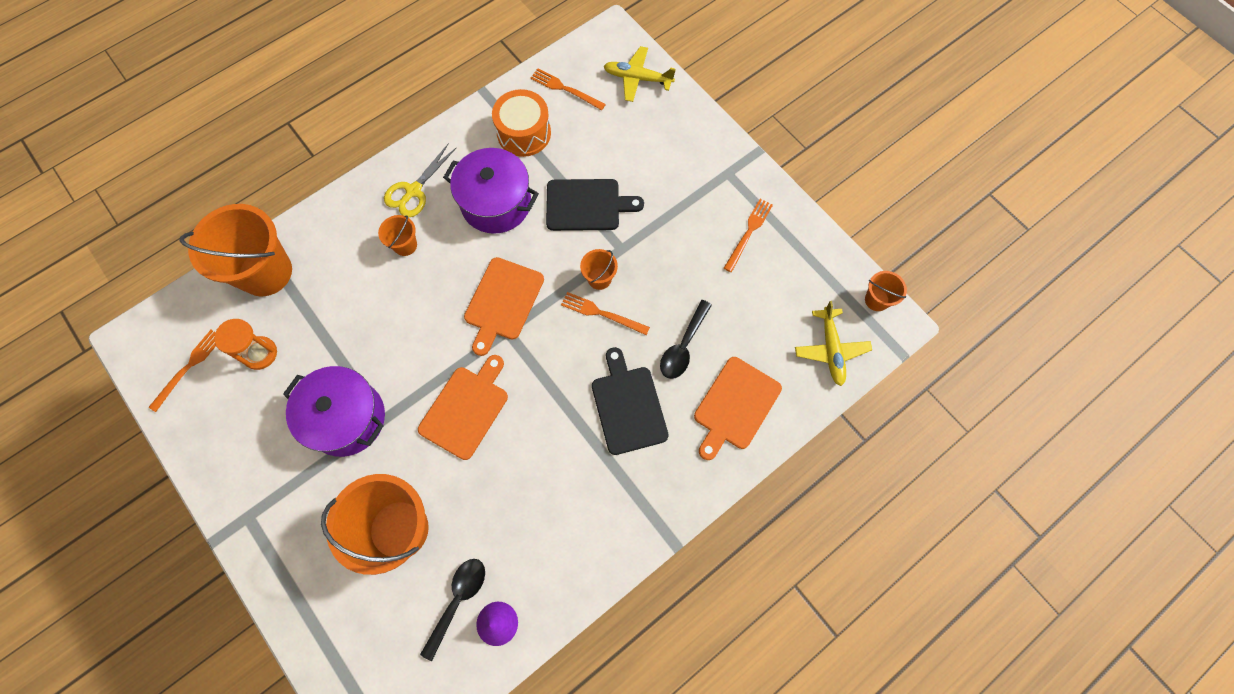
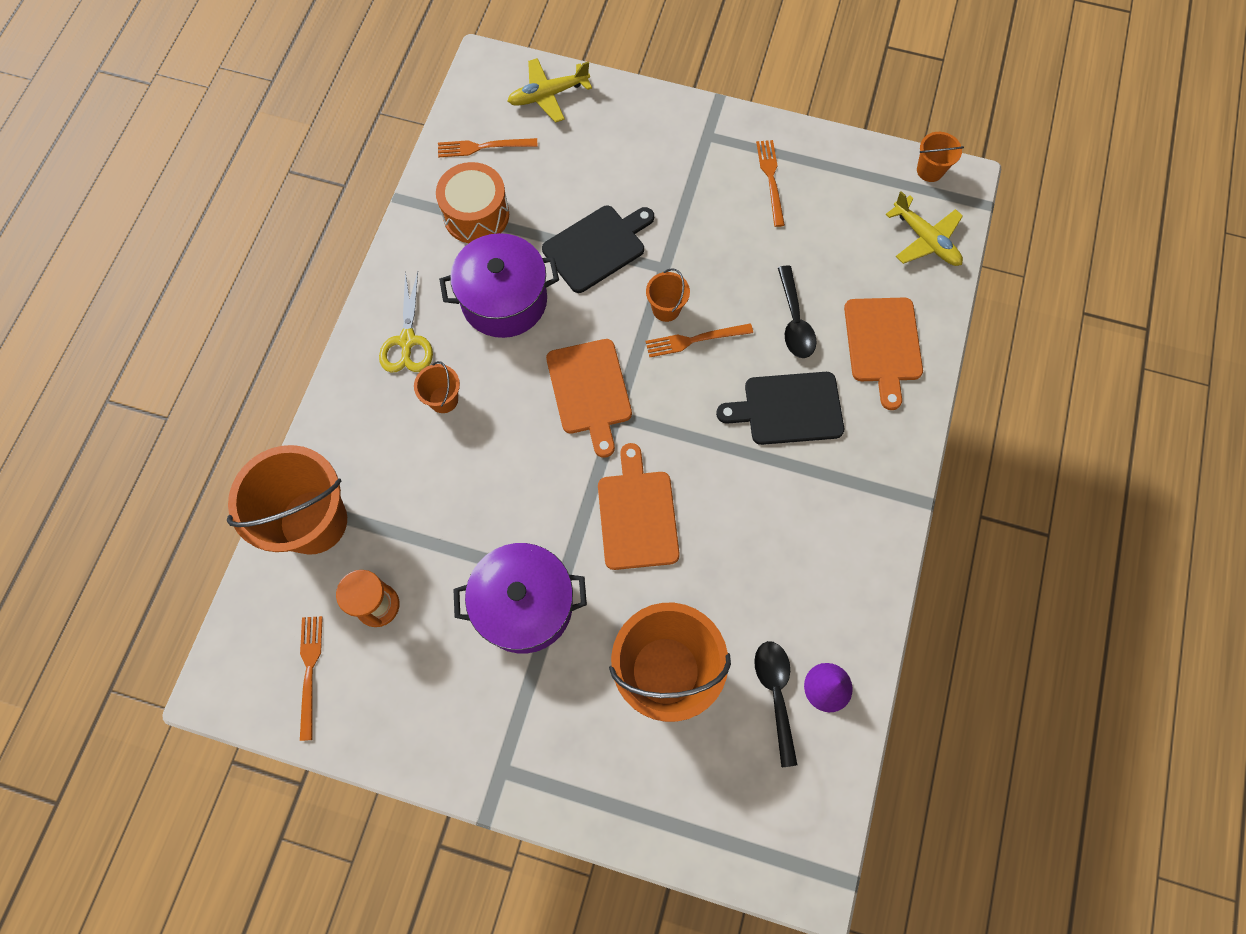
camera: 35 degrees left, 0 degrees up
black cutting board [592,347,669,455] -> black cutting board turned 45 degrees counterclockwise [716,372,844,445]

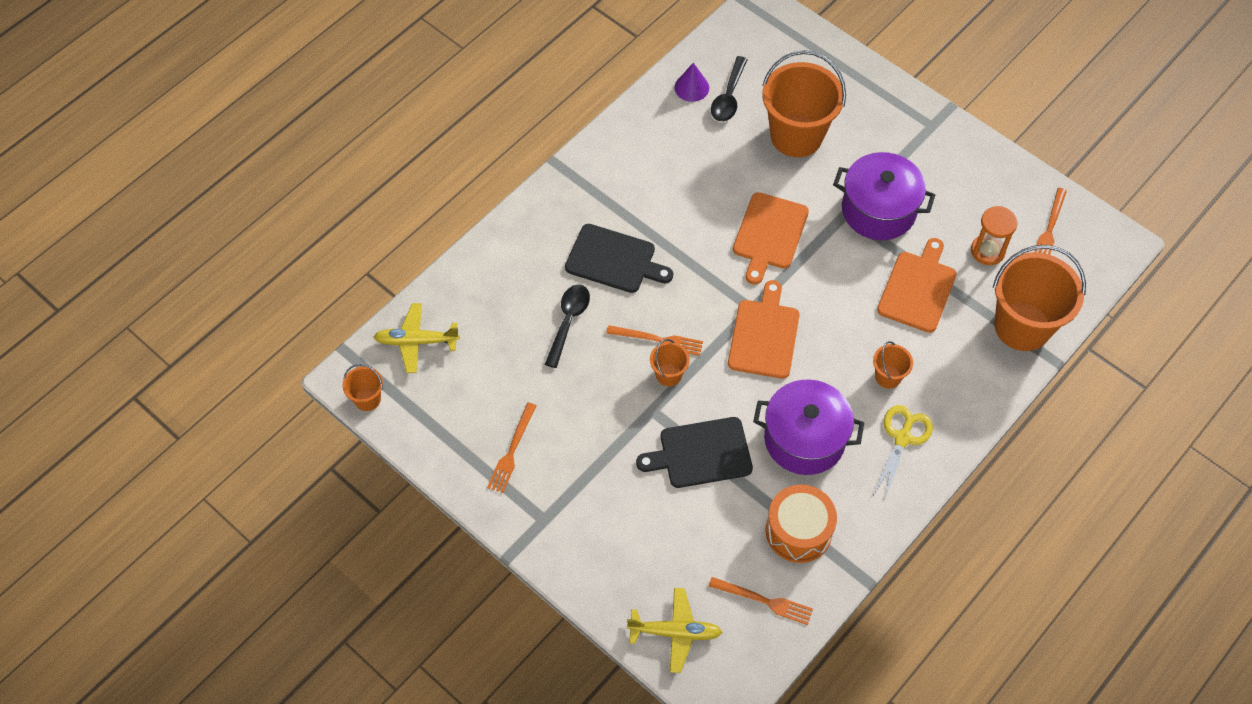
camera: 155 degrees left, 10 degrees down
orange cutting board [844,298,923,410] -> orange cutting board moved to [877,238,957,333]
yellow plane [886,191,963,266] -> yellow plane turned 75 degrees counterclockwise [374,303,460,373]

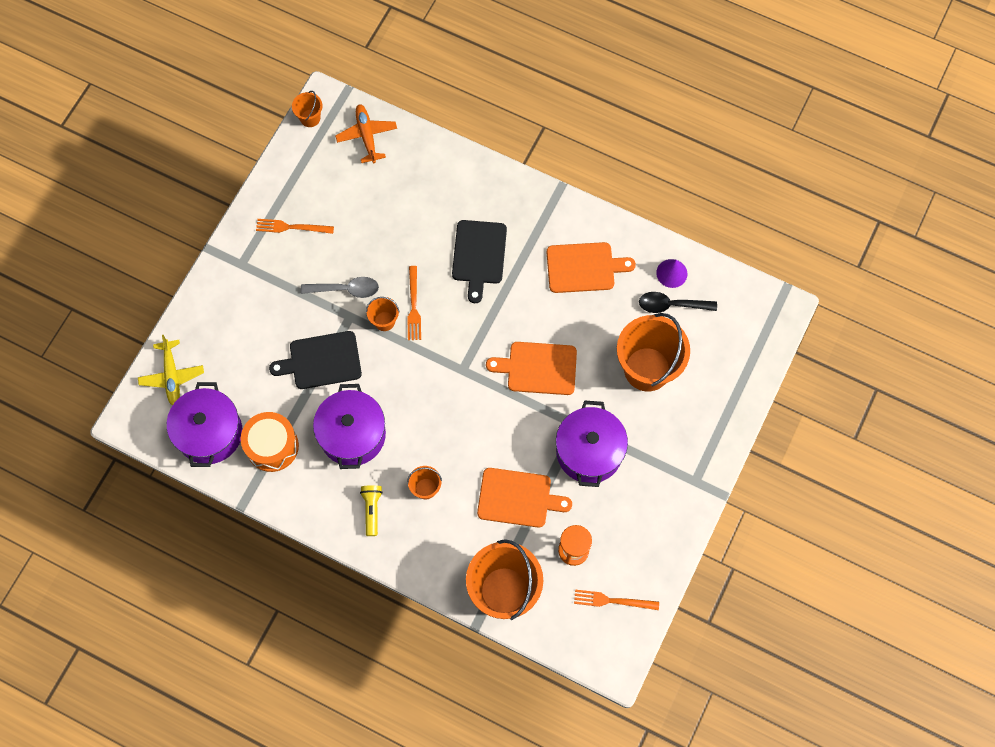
camera: 75 degrees right, 10 degrees up
yellow plane [374,303,460,373] -> orange plane [335,104,397,163]
black spoon [545,284,590,368] -> none
black cutting board [636,417,753,488] -> black cutting board turned 75 degrees counterclockwise [269,331,362,389]
orange fork [709,577,813,625] -> purple pot [167,382,242,467]
orange cutting board [728,280,800,379] -> orange cutting board moved to [546,242,636,293]
yellow scissors [873,405,933,501] -> yellow flashlight [360,485,383,536]
none -> grey spoon [301,277,379,298]

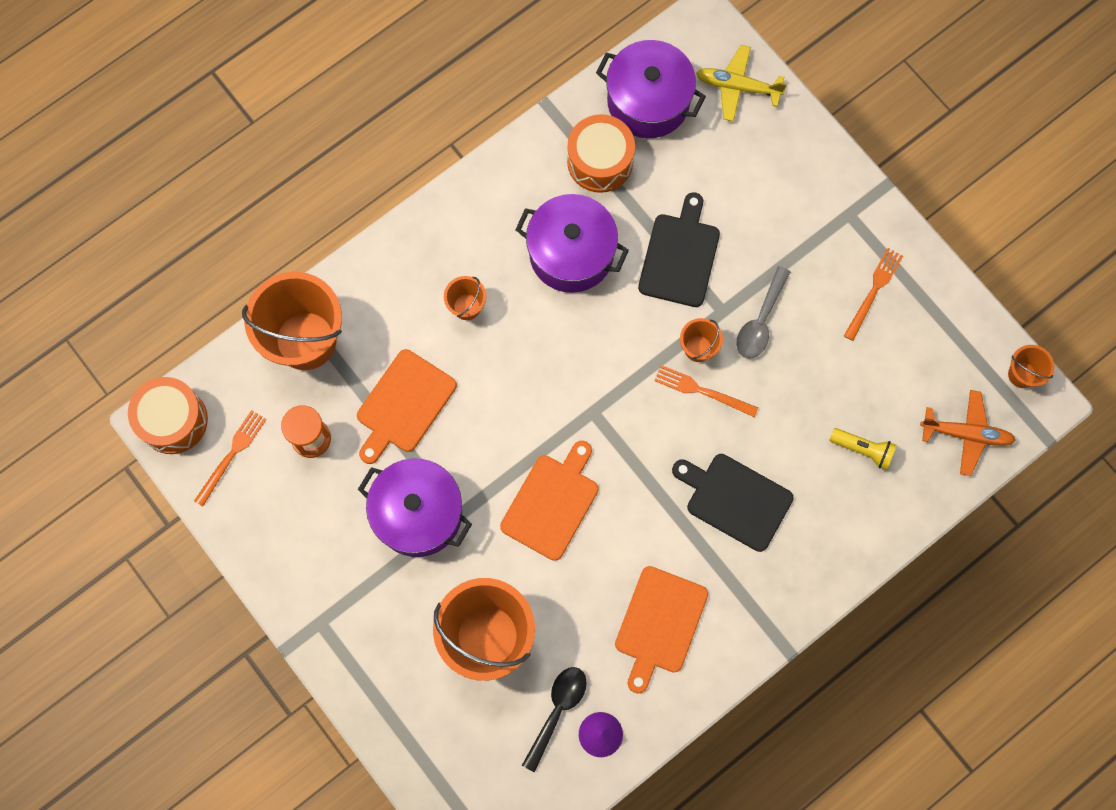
camera: 115 degrees right, 5 degrees up
yellow flashlight [360,485,383,536] -> yellow flashlight moved to [829,428,897,470]
none -> orange drum [128,377,208,454]

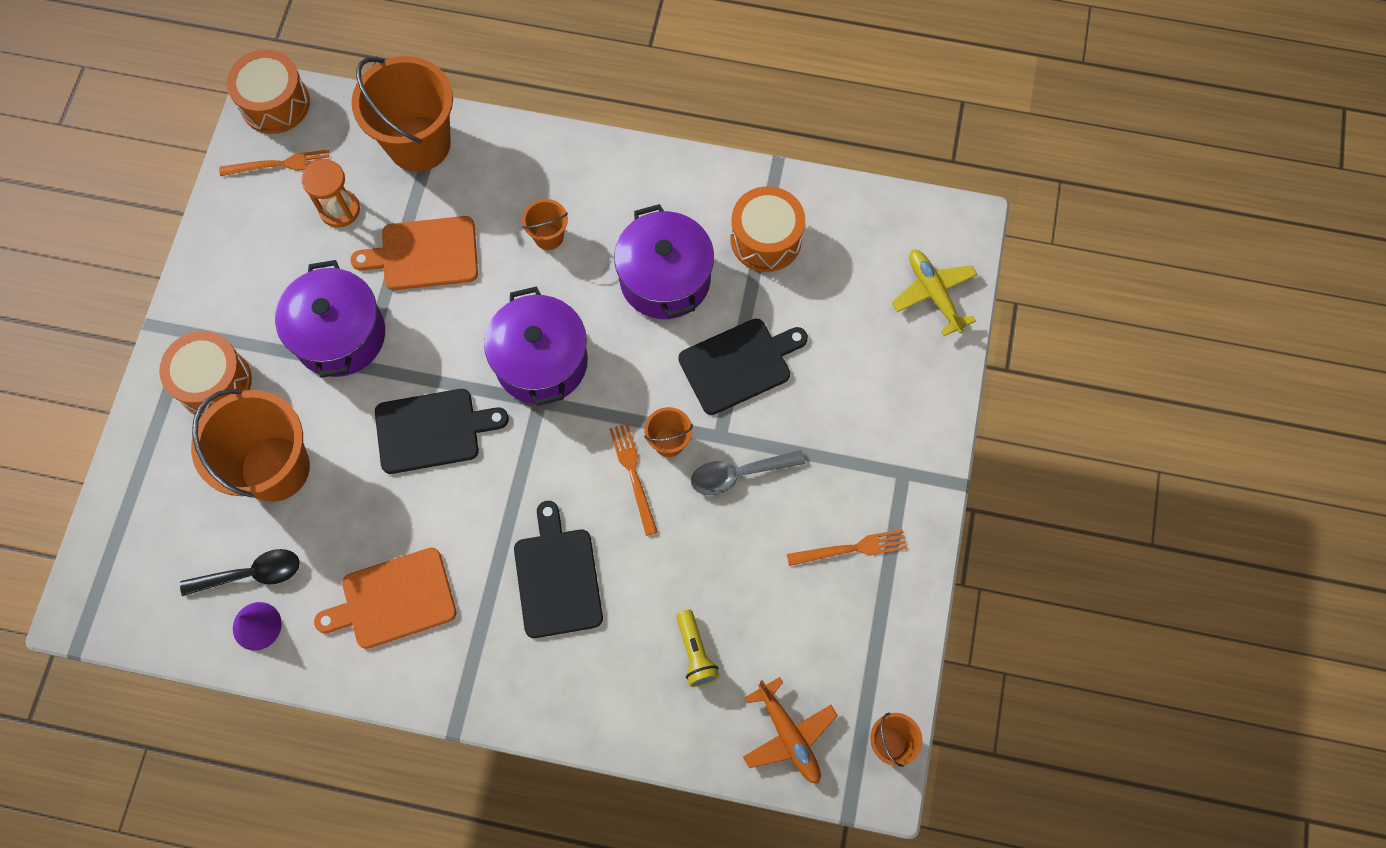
camera: 50 degrees right, 5 degrees down
orange cutting board [500,441,599,561] -> black cutting board [375,389,509,474]
purple pot [596,40,706,138] -> purple pot moved to [484,286,588,406]
none -> orange drum [159,331,252,417]

